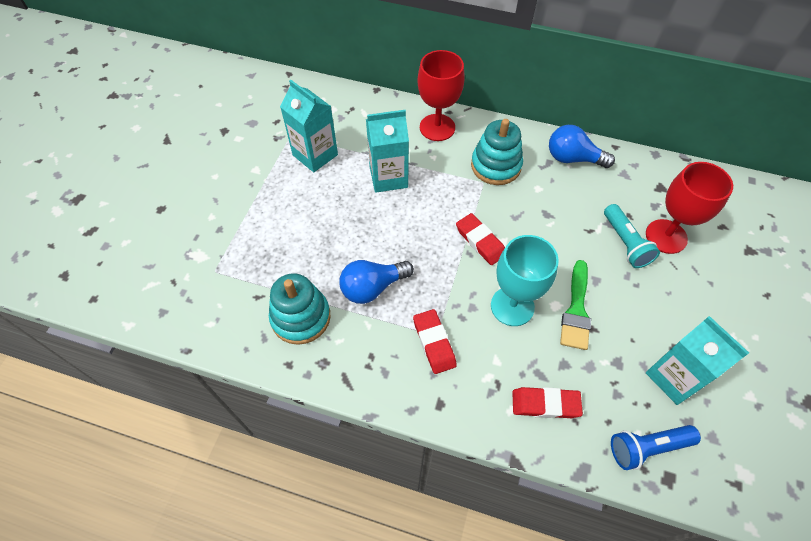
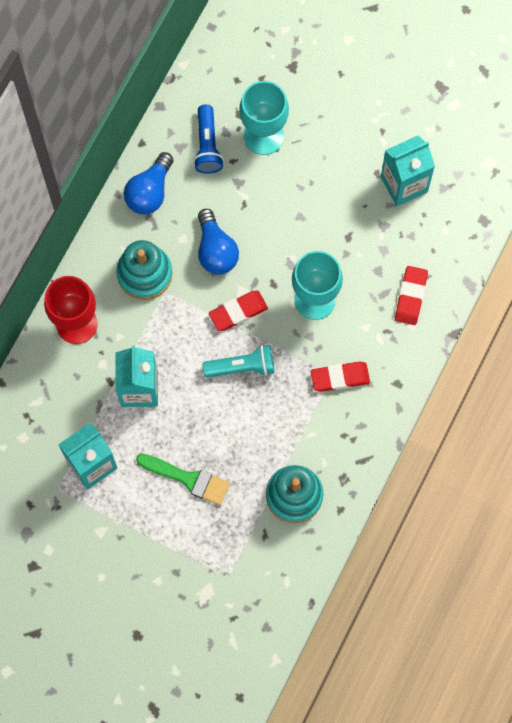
camera: 80 degrees left, 15 degrees up
blue light bulb [340,260,414,304] -> blue light bulb moved to [198,209,239,275]
green brush [560,260,591,350] -> green brush moved to [136,454,230,505]
turquoise flashlight [604,204,660,268] -> turquoise flashlight moved to [203,345,275,378]
blue flashlight [611,425,701,470] -> blue flashlight moved to [193,104,224,174]
red goblet [646,162,733,254] -> turquoise goblet [239,81,289,155]

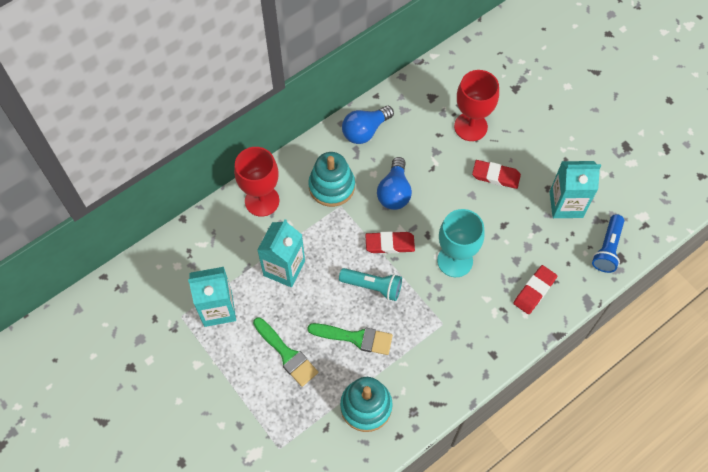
camera: 25 degrees right, 10 degrees down
blue flashlight [193,104,224,174] -> blue flashlight moved to [592,214,624,273]
turquoise goblet [239,81,289,155] -> red goblet [454,70,499,141]
red eraser [311,361,370,392] -> red eraser moved to [472,160,521,189]
none -> green brush [307,323,393,355]

